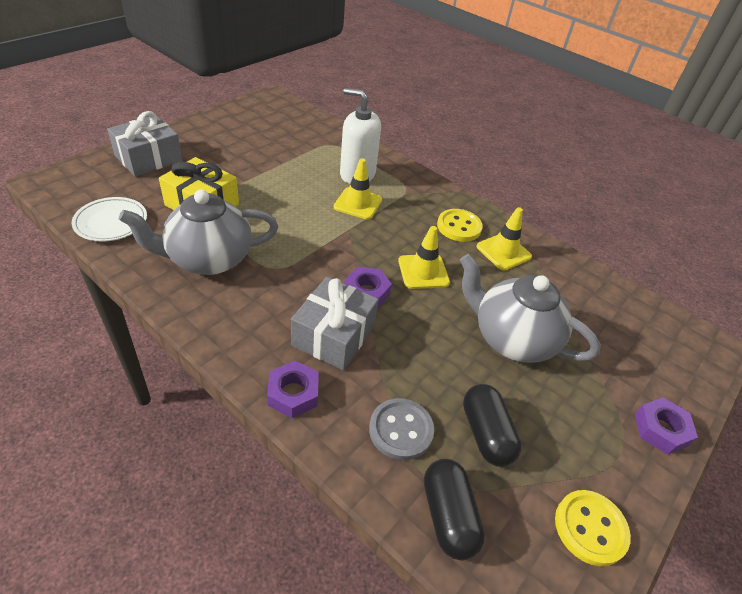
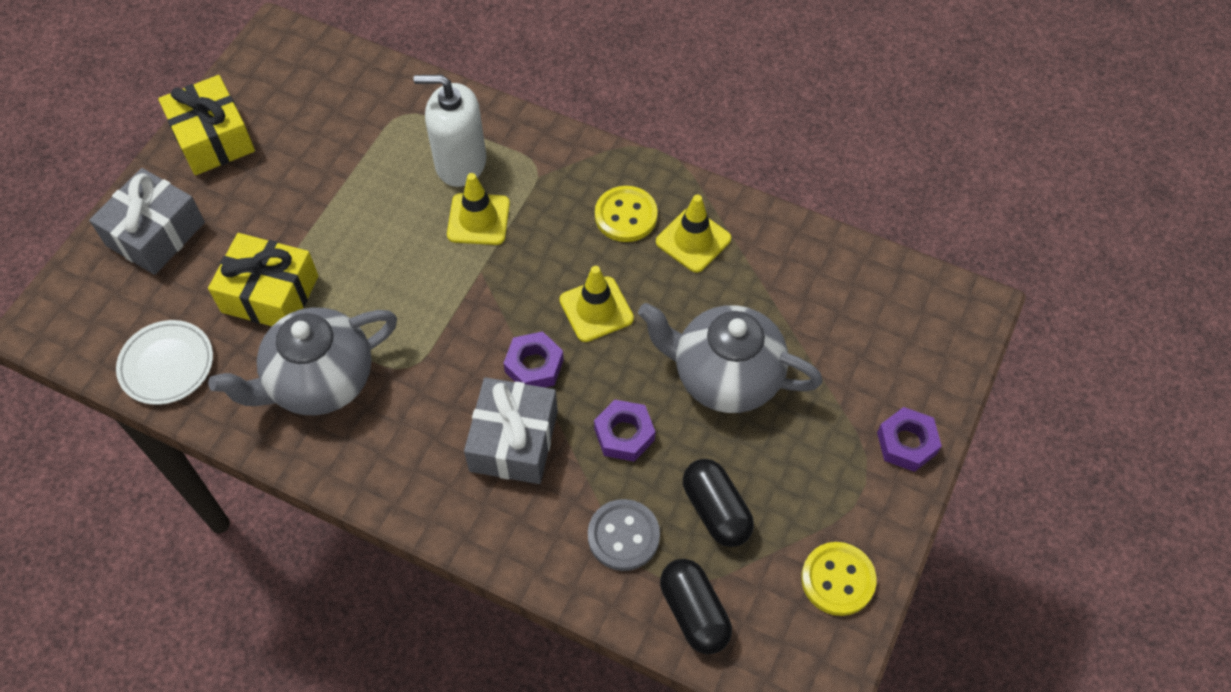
camera: 10 degrees left, 15 degrees up
purple nut [267,361,319,418] -> purple nut moved to [594,400,655,462]
none -> yellow gift [158,75,255,175]

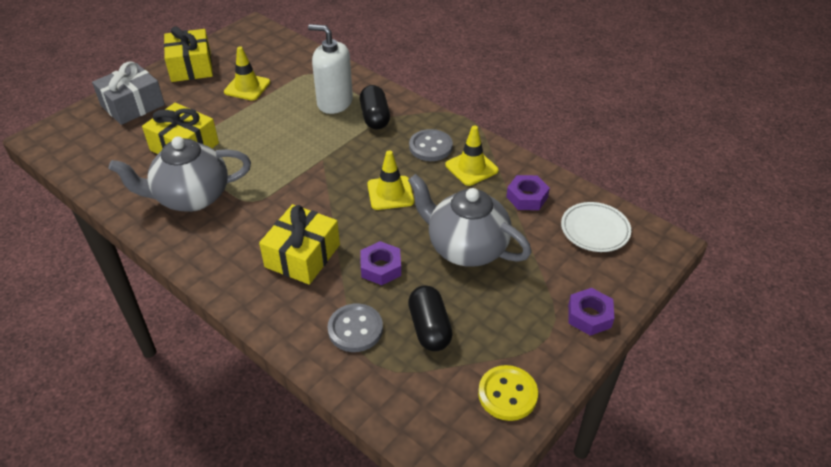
camera: 15 degrees right, 15 degrees down
white plate [116,320,213,405] -> white plate moved to [561,202,631,252]
yellow traffic cone [447,173,510,245] -> yellow traffic cone moved to [224,46,270,101]
grey gift [464,377,558,484] -> yellow gift [259,204,340,285]
purple nut [503,331,564,387] -> purple nut moved to [506,175,550,210]
yellow button [595,186,658,242] -> grey button [409,129,453,161]
black capsule [660,559,732,654] -> black capsule moved to [360,85,390,129]

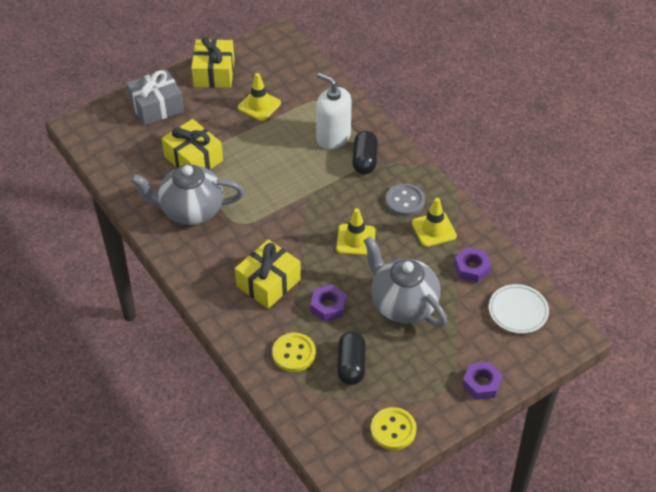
camera: 15 degrees right, 5 degrees up
grey button [328,304,383,352] -> yellow button [272,333,316,372]

